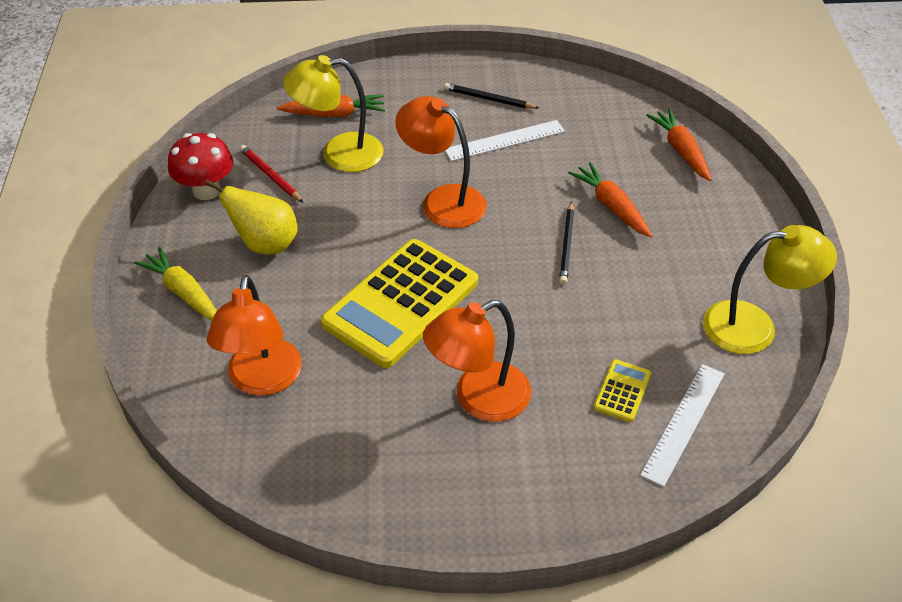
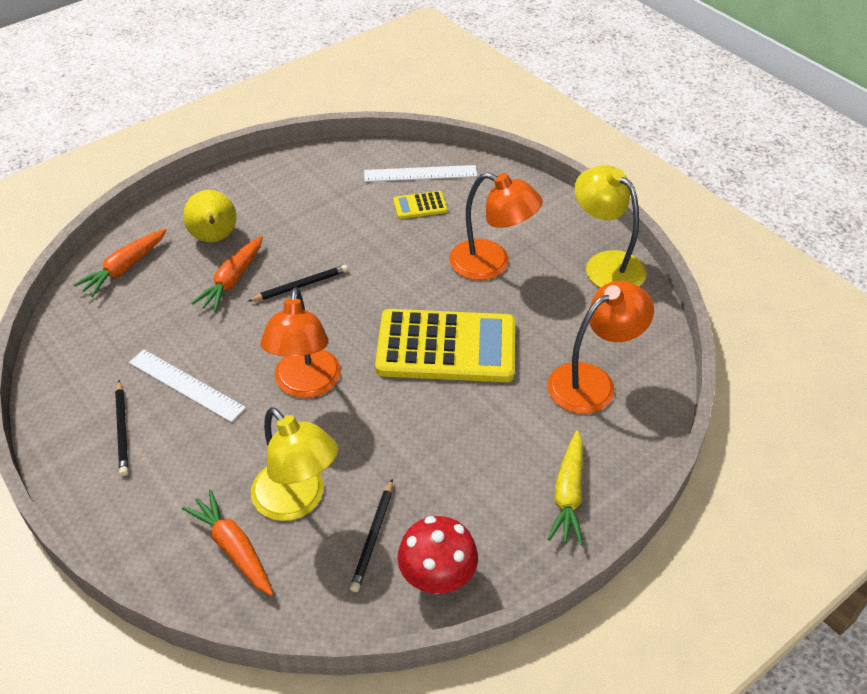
camera: 125 degrees left, 0 degrees up
yellow pear [205,180,298,255] -> yellow pear moved to [183,190,236,242]
red pencil [240,145,303,203] -> black pencil [350,479,393,592]
yellow lamp [703,225,837,354] -> yellow lamp moved to [574,165,647,288]

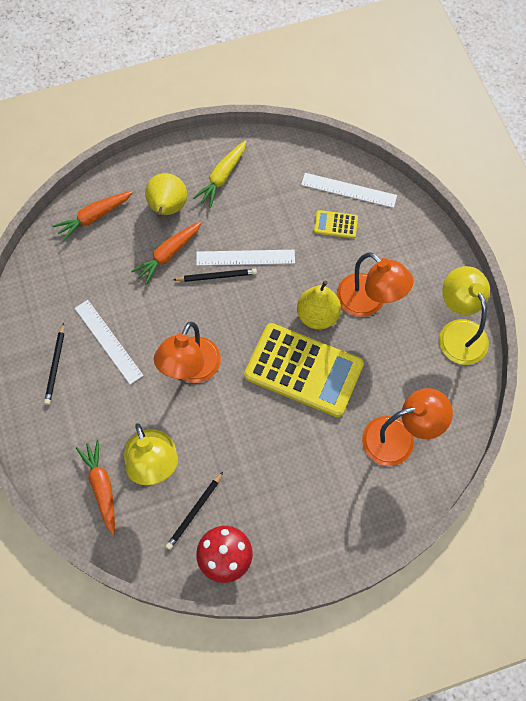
camera: 20 degrees right, 20 degrees up
yellow carrot [548,430,583,545] -> yellow carrot moved to [193,140,246,208]
none -> white ruler [196,250,295,266]
none -> yellow pear [297,281,341,330]

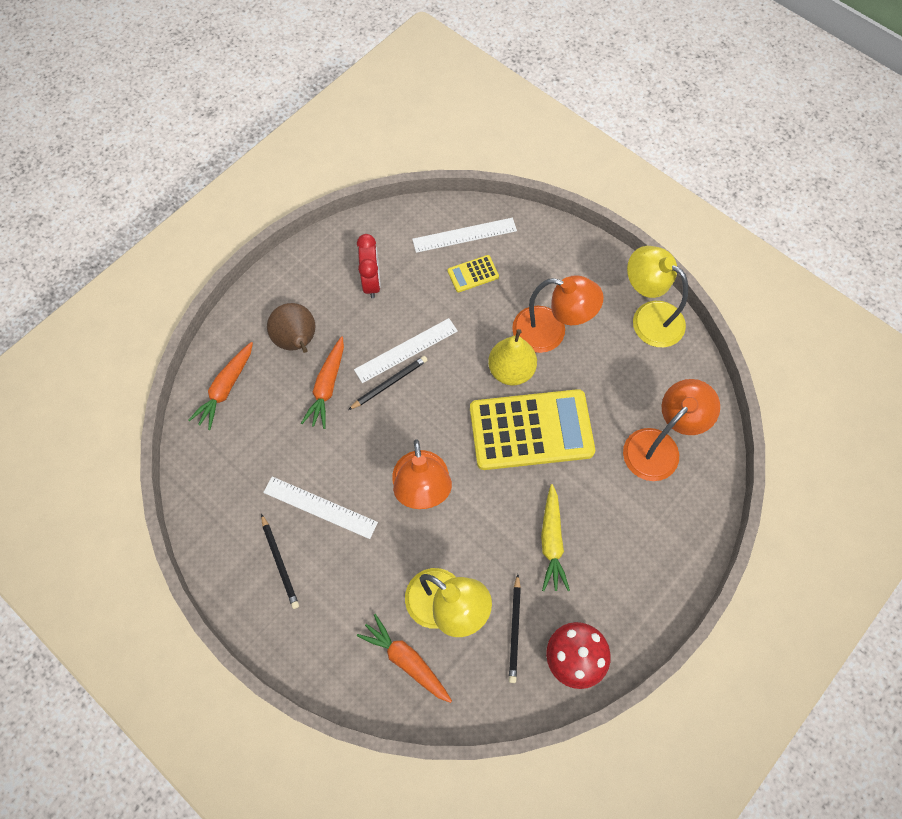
camera: 30 degrees left, 0 degrees up
yellow pear [145,173,187,217] -> brown pear [267,303,315,353]
yellow carrot [193,140,246,208] -> yellow carrot moved to [541,484,570,591]
none -> red clock [357,234,381,298]

